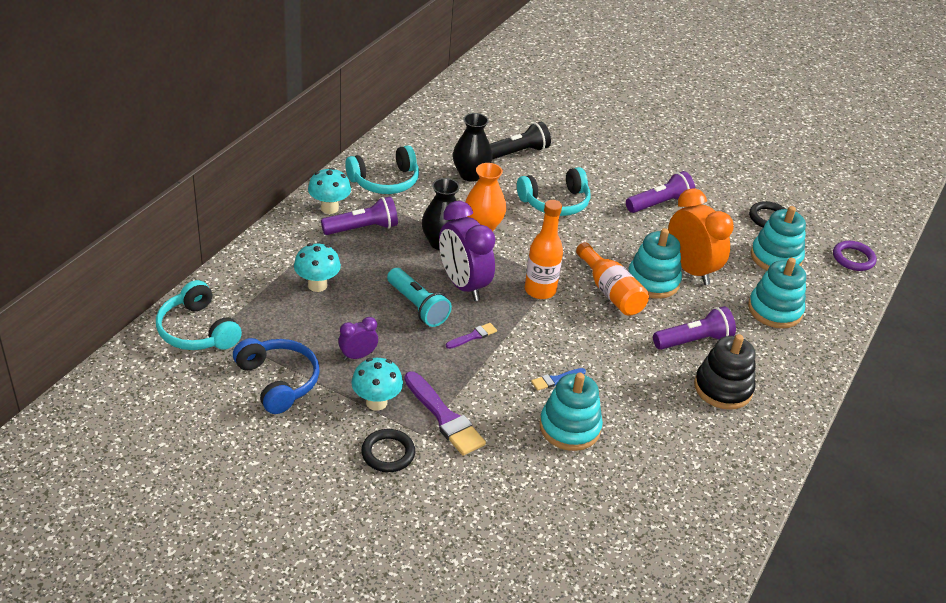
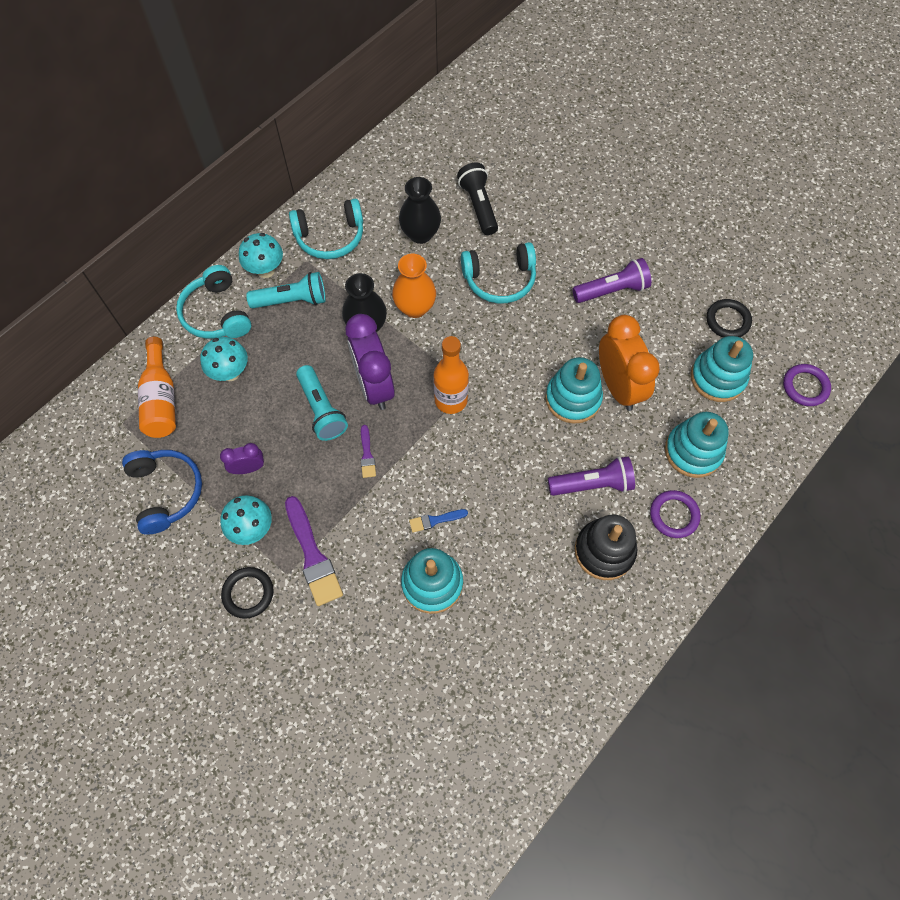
camera: 15 degrees right, 25 degrees up
turquoise headphones [156,280,242,350] -> turquoise headphones moved to [176,265,251,339]
purple flashlight [321,196,398,235] -> turquoise flashlight [246,272,326,308]
purple brush [446,323,497,349] -> purple brush turned 105 degrees clockwise [361,425,376,478]
black flashlight [490,122,551,159] -> black flashlight turned 90 degrees counterclockwise [457,163,498,235]
orange bottle [576,242,649,316] -> orange bottle moved to [138,337,176,438]
none -> purple ring [650,490,701,538]

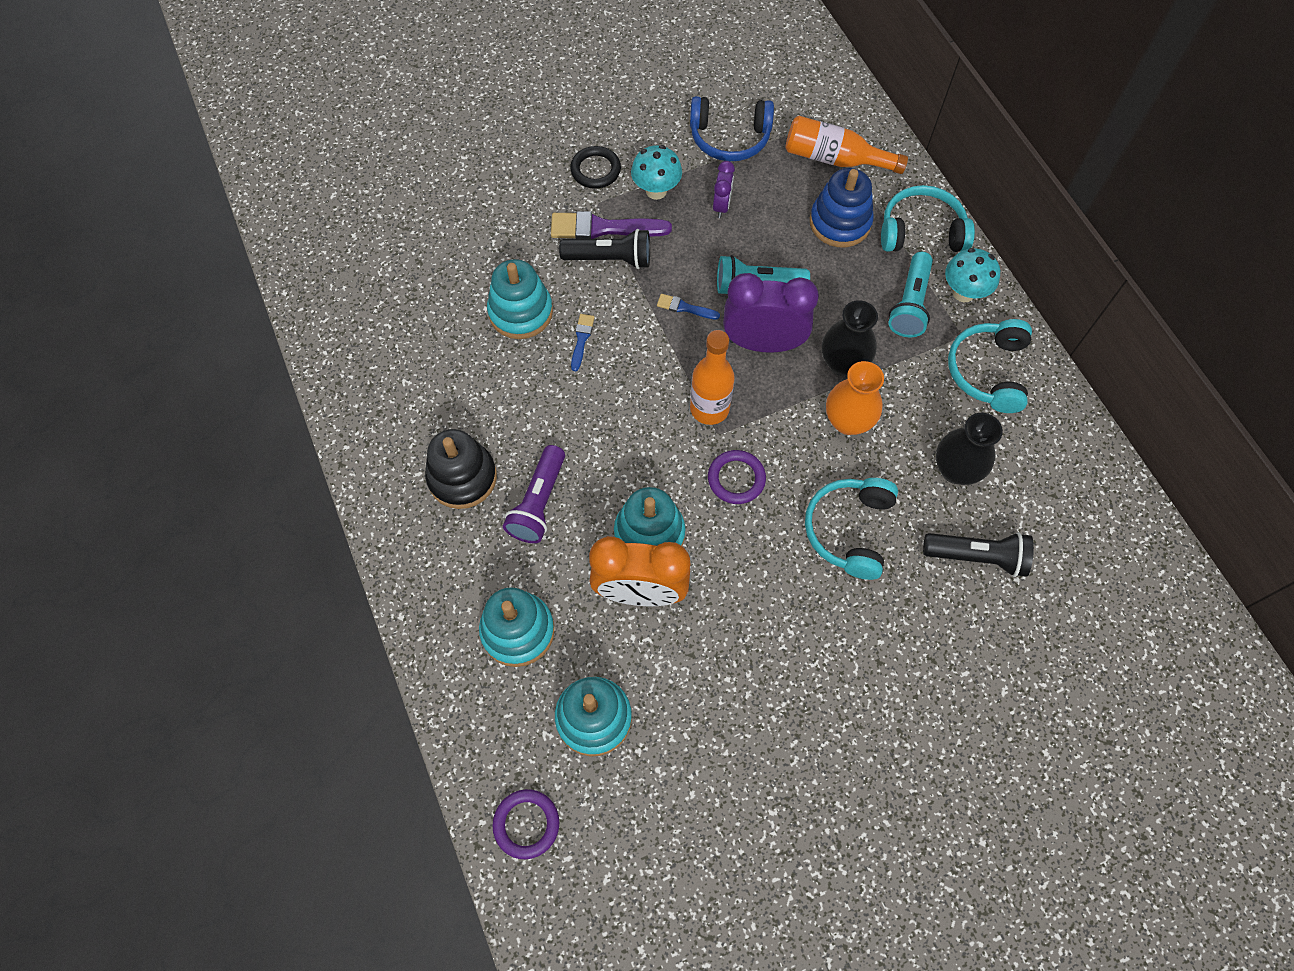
camera: 115 degrees right, 0 degrees up
turquoise mushroom [200,337,248,381] -> blue stacking toy [810,168,874,247]
purple brush [361,425,376,478] -> blue brush [657,294,720,320]
purple flashlight [572,258,651,303] -> none
purple ring [650,490,701,538] -> purple ring moved to [708,450,766,504]
black ring [706,299,752,337] -> none
none -> black flashlight [559,229,650,269]

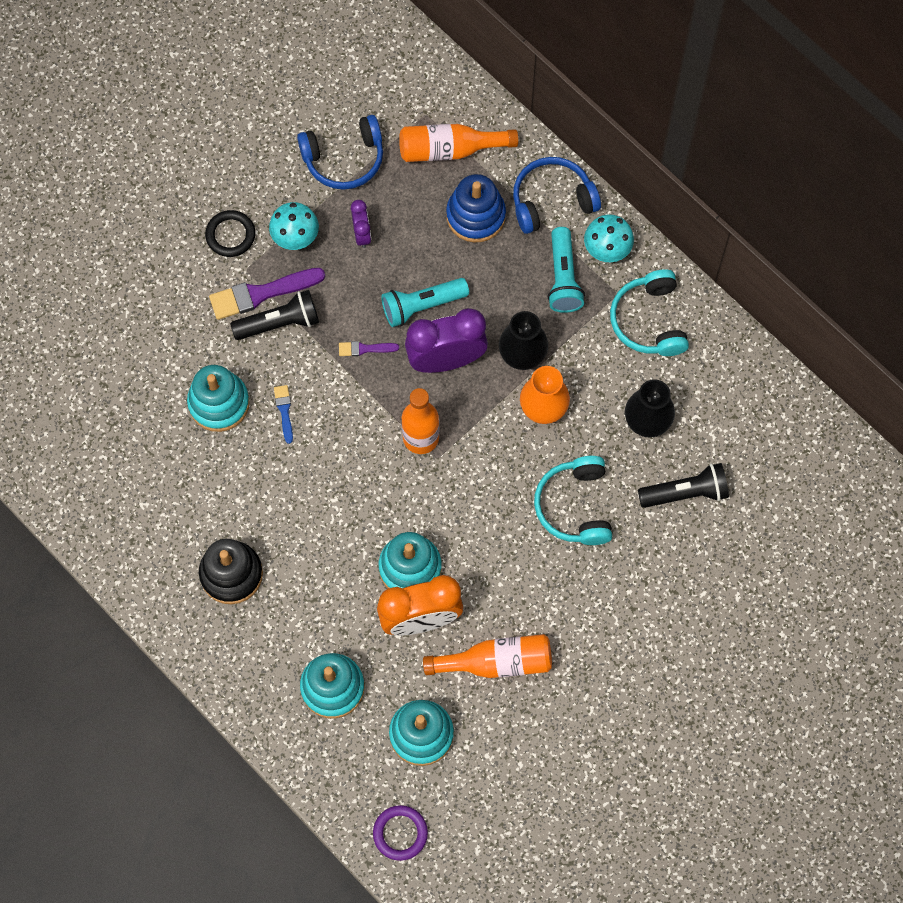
camera: 20 degrees left, 5 degrees up
purple flashlight [503,445,565,543] -> none
blue brush [657,294,720,320] -> purple brush [339,341,399,356]
purple ring [708,450,766,504] -> none
turquoise headphones [881,185,975,252] -> blue headphones [513,157,601,234]
none -> orange bottle [423,634,552,678]

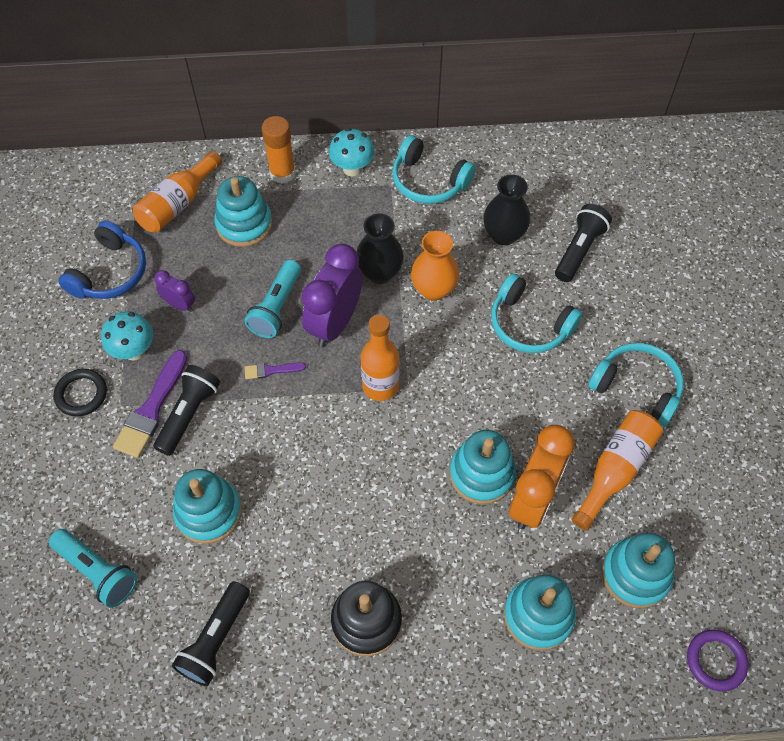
camera: 50 degrees left, 10 degrees down
blue brush [274,385,293,444] -> none
purple brush [339,341,399,356] -> purple brush turned 45 degrees clockwise [244,363,306,379]
blue stacking toy [446,174,506,243] -> turquoise stacking toy [214,176,273,247]
blue headphones [513,157,601,234] -> orange glue stick [262,116,296,183]
turquoise flashlight [547,227,585,313] -> turquoise flashlight moved to [49,529,137,608]
none -> black flashlight [172,581,250,686]
none -> turquoise headphones [588,343,684,427]

